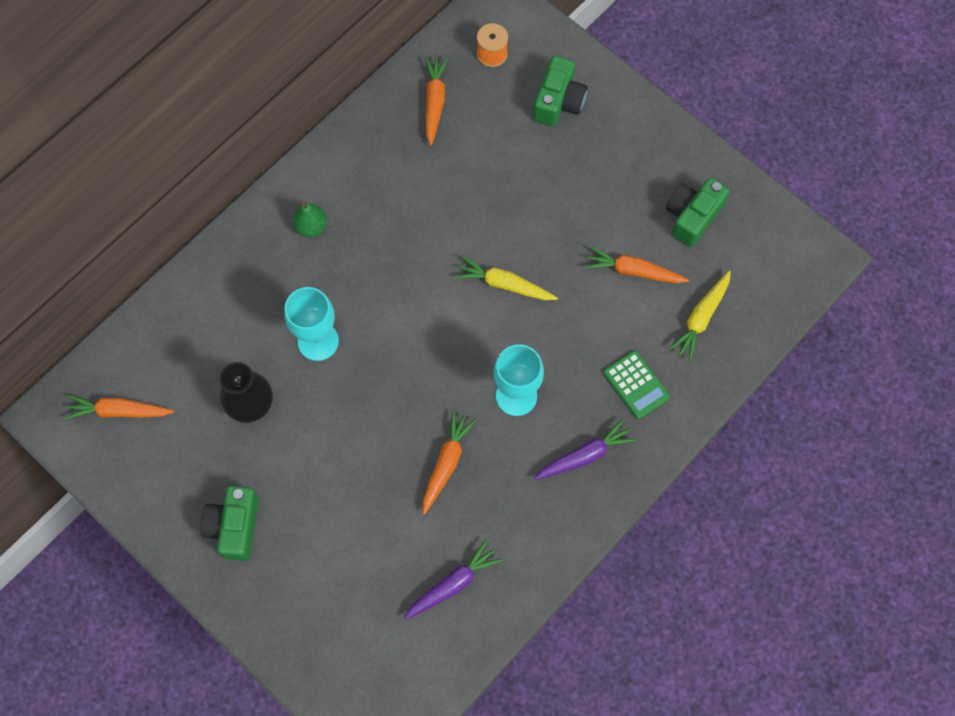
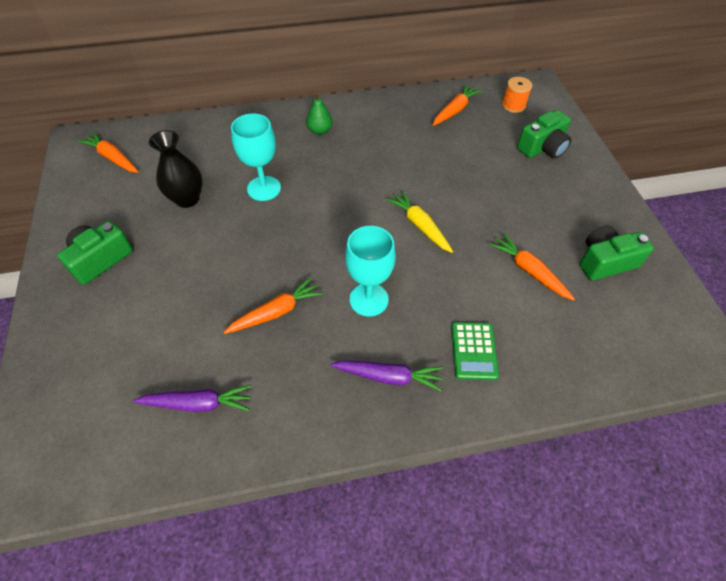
camera: 35 degrees right, 15 degrees down
yellow carrot [669,270,731,361] -> none

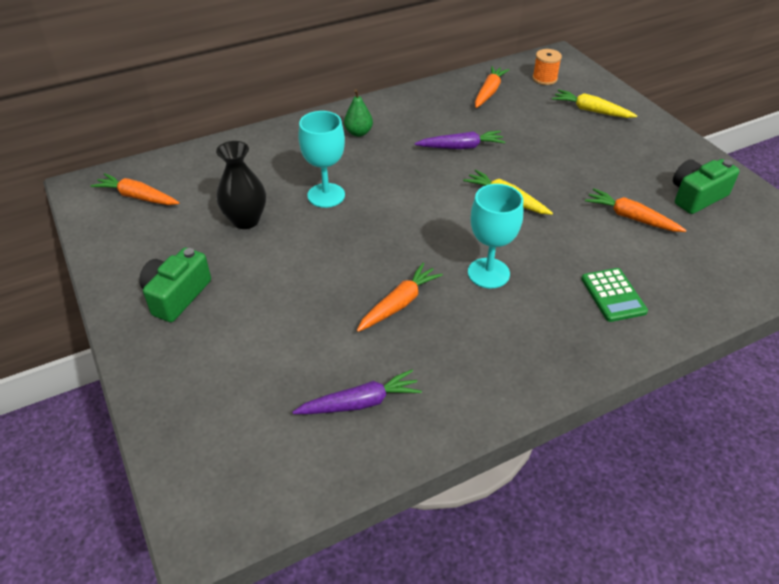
camera: 15 degrees left, 10 degrees down
purple carrot [330,361,443,391] -> purple carrot moved to [414,131,505,149]
green camera [517,110,572,159] -> yellow carrot [552,89,637,118]

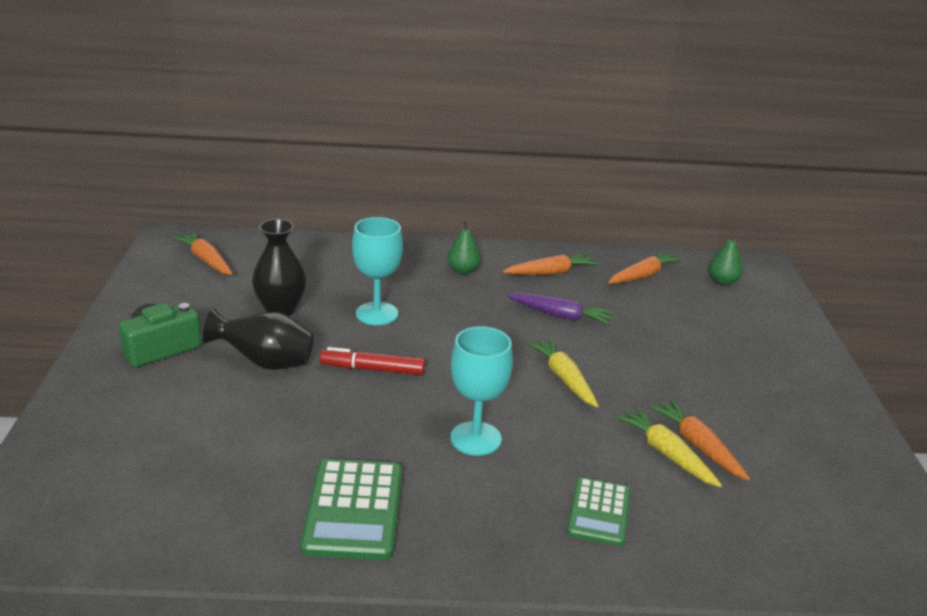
camera: 25 degrees right, 15 degrees down
purple carrot [292,370,422,414] -> none
orange carrot [357,263,443,332] -> orange carrot moved to [503,253,598,275]
orange spool [532,49,562,85] -> green pear [709,230,743,285]
yellow carrot [552,89,637,118] -> yellow carrot moved to [614,407,722,487]
green camera [673,159,740,214] -> none
none -> black vase [203,308,314,370]
none -> green calculator [300,459,402,560]
none -> red marker [320,347,425,375]

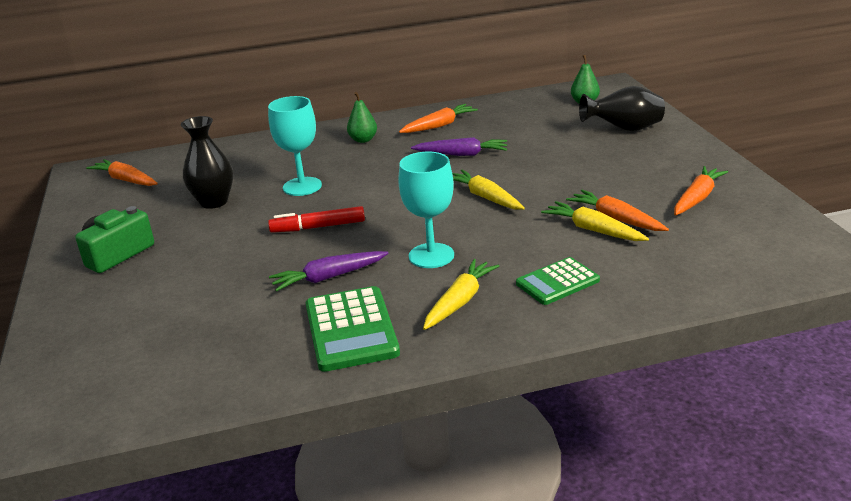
camera: 10 degrees left, 0 degrees up
black vase [203,308,314,370] -> black vase moved to [579,86,665,131]
green calculator [567,477,631,546] -> green calculator turned 60 degrees clockwise [516,257,600,305]
orange carrot [608,251,682,284] -> orange carrot moved to [674,166,728,215]
none -> purple carrot [269,251,389,291]
none -> yellow carrot [423,259,499,330]

